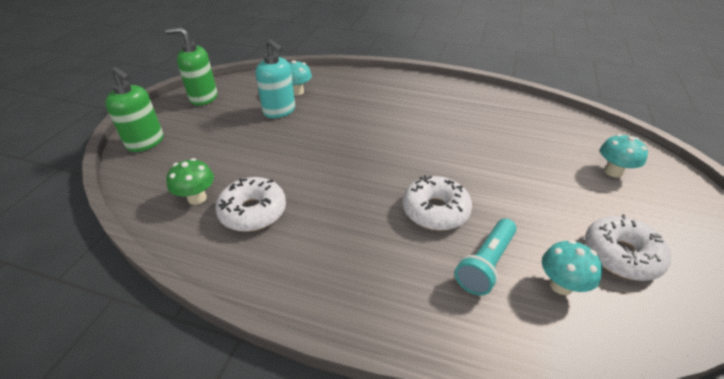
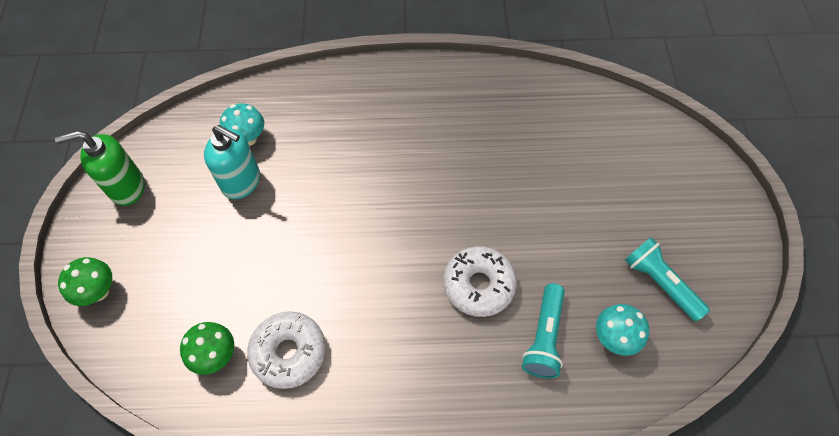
camera: 20 degrees left, 20 degrees up
green soap dispenser [105,67,164,152] -> green mushroom [58,257,112,306]
white donut [585,214,671,281] -> turquoise flashlight [625,237,710,322]
turquoise mushroom [600,134,648,178] -> none

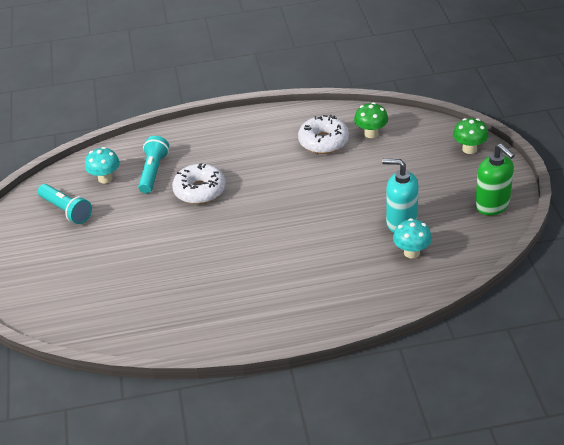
camera: 175 degrees right, 20 degrees down
green soap dispenser [55,130,145,206] -> green soap dispenser turned 75 degrees clockwise [475,144,515,215]

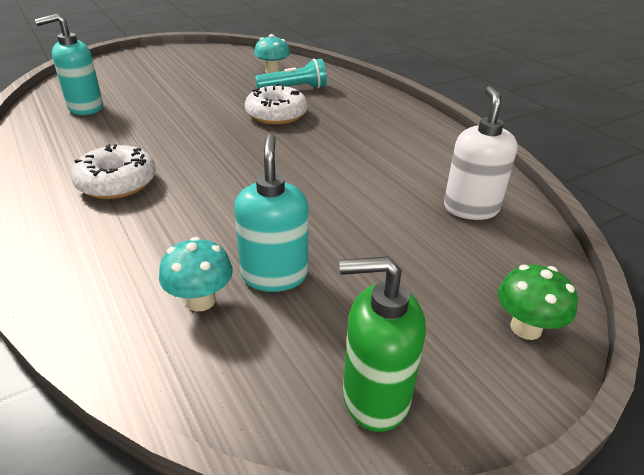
camera: 65 degrees right, 5 degrees down
turquoise flashlight [38,184,92,224] -> none
white donut [298,115,349,154] -> white donut moved to [71,144,156,199]
green mushroom [354,102,388,138] -> white soap dispenser [444,86,518,220]
green soap dispenser [475,144,515,215] -> green soap dispenser turned 60 degrees clockwise [339,256,426,432]
none -> turquoise soap dispenser [35,14,103,115]

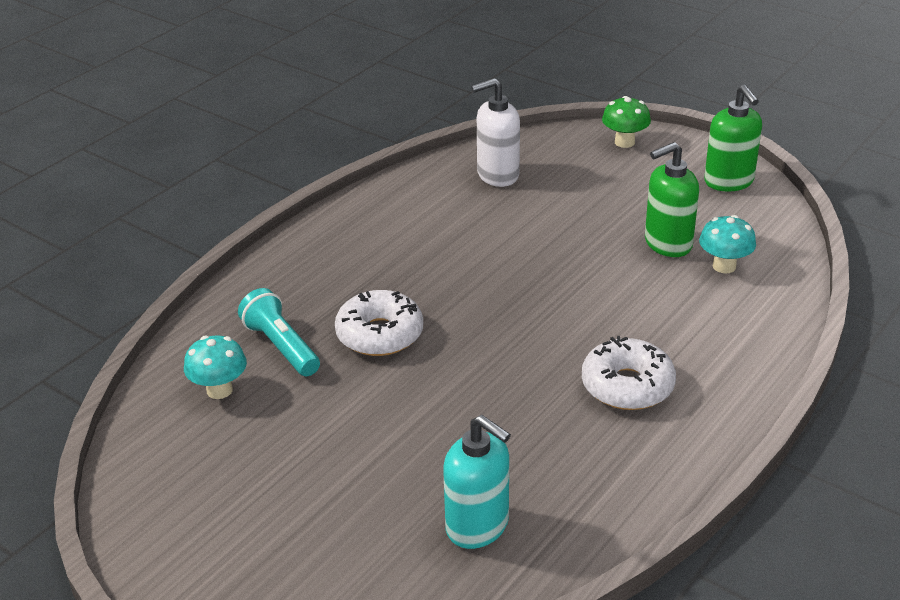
camera: 110 degrees left, 0 degrees up
turquoise soap dispenser [234,134,309,292] -> green soap dispenser [645,142,699,257]

